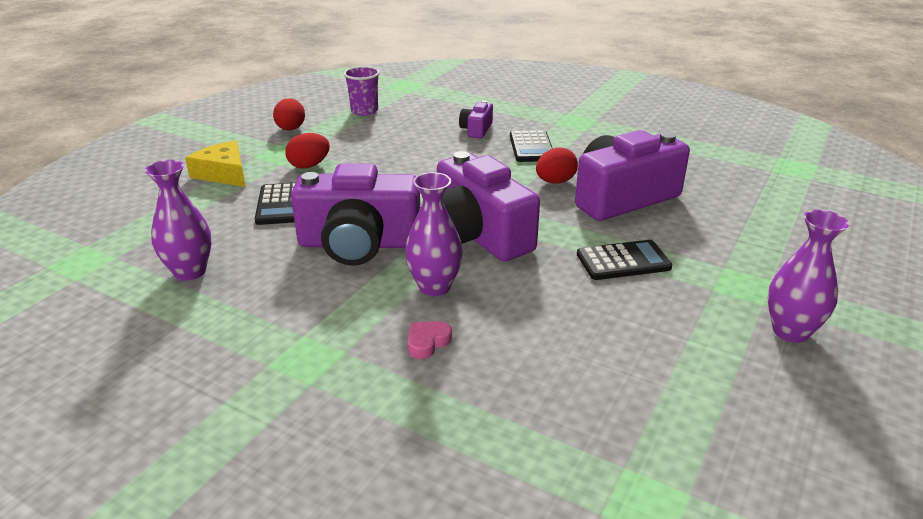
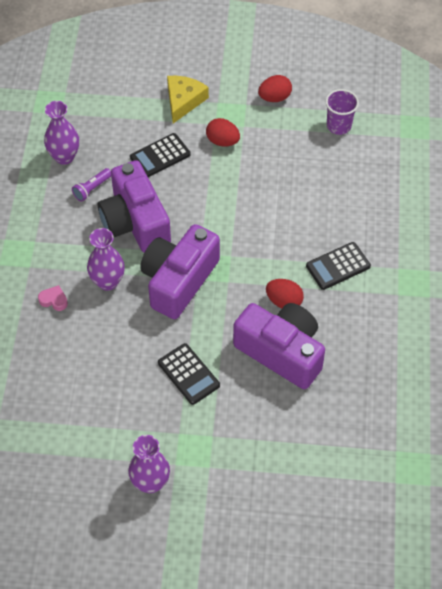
camera: 65 degrees right, 25 degrees up
purple camera [459,101,493,139] -> none
none -> purple flashlight [72,168,111,202]

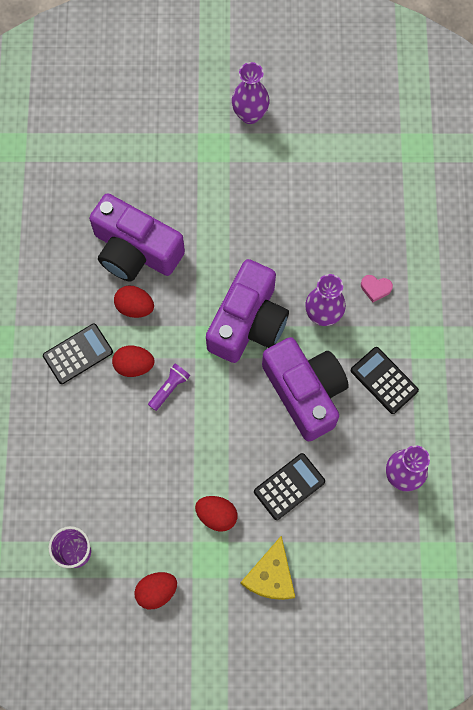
camera: 175 degrees right, 15 degrees up
purple flashlight [72,168,111,202] -> purple flashlight moved to [148,364,190,411]
black calculator [158,343,220,405] -> black calculator moved to [351,347,419,414]
none -> red egg [112,346,154,377]

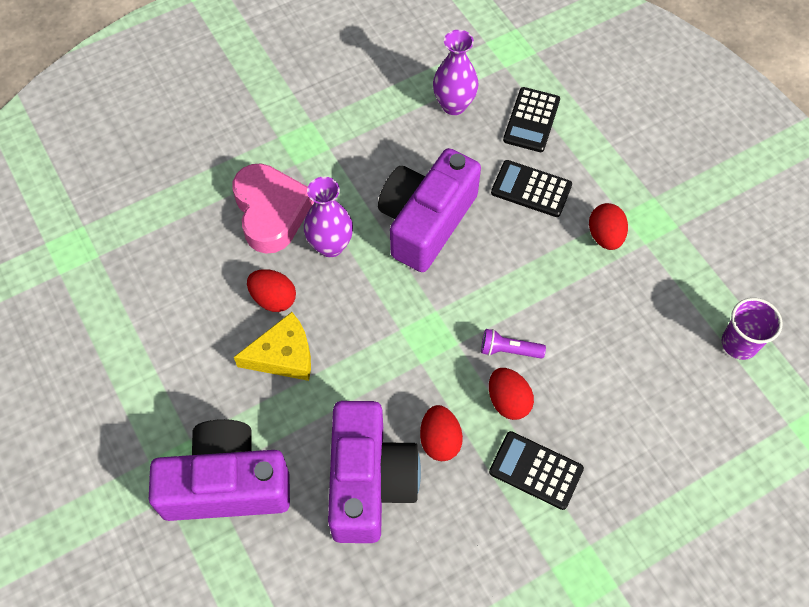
camera: 120 degrees left, 10 degrees down
red egg [135,572,177,609] -> red egg moved to [247,269,296,312]
purple camera [206,259,289,363] -> purple camera moved to [149,419,290,521]
purple vase [232,62,270,124] -> none
yellow cheese [241,536,295,600] -> yellow cheese moved to [234,312,311,381]
black calculator [351,347,419,414] -> black calculator moved to [503,87,560,152]
pink heart [361,275,393,303] -> pink heart [232,164,314,254], size x2.45

